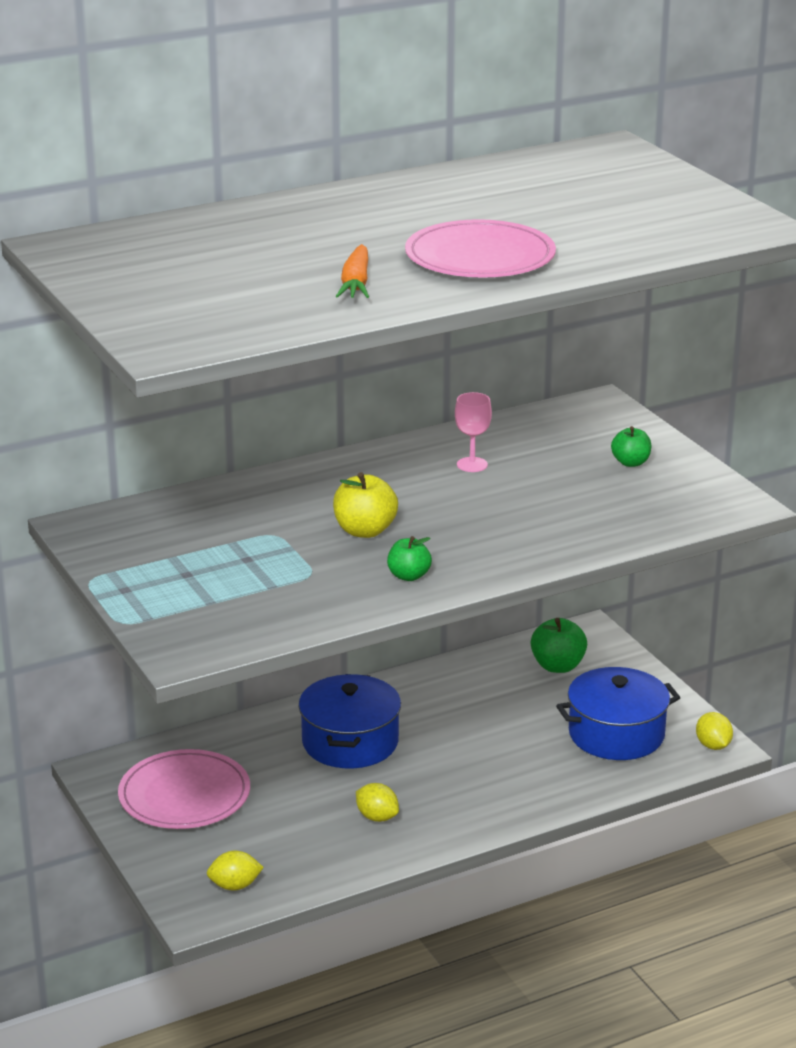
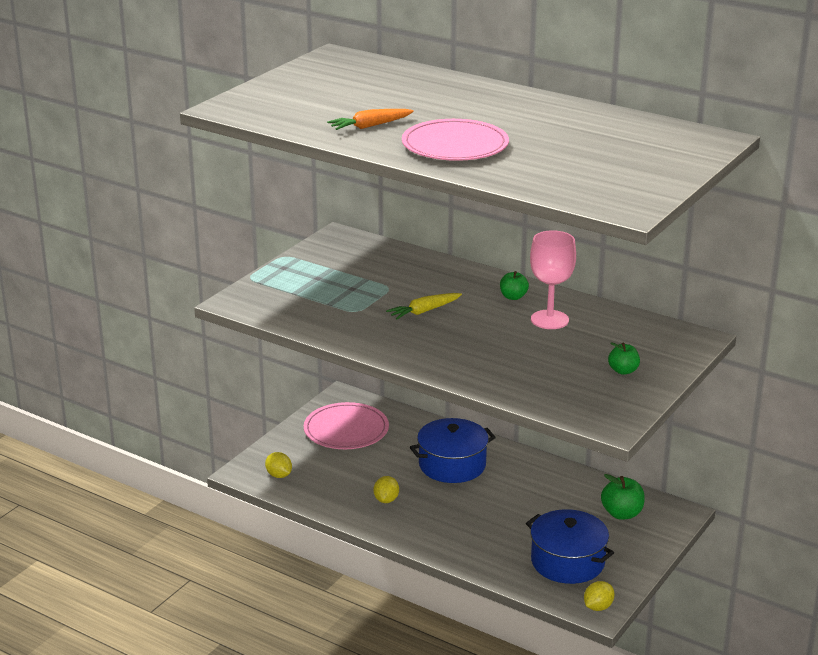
camera: 60 degrees right, 0 degrees up
yellow apple [333,472,398,538] -> yellow carrot [386,293,462,319]
green apple [387,536,432,581] -> green apple moved to [500,271,529,300]
pink goblet [455,392,492,472] -> pink goblet [530,230,576,329], size x1.67

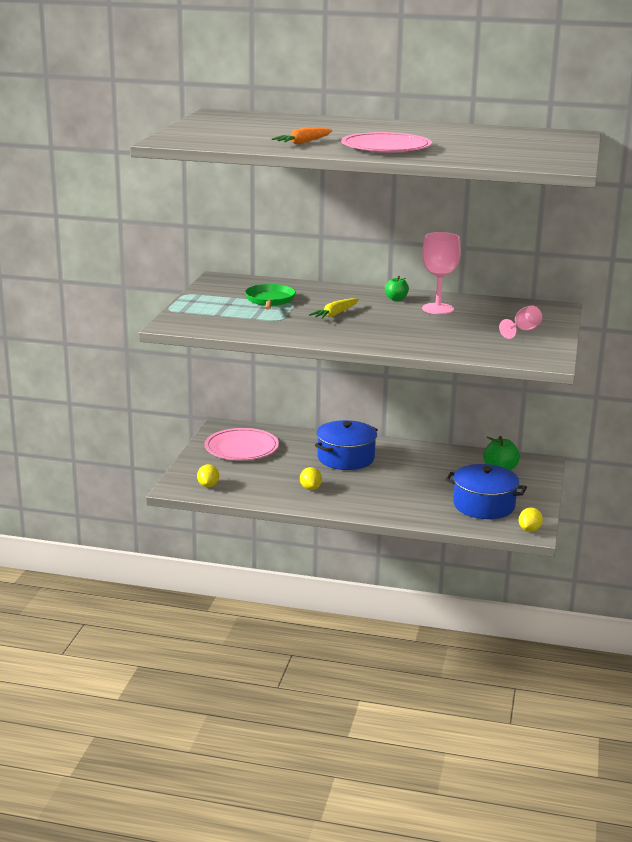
camera: 20 degrees left, 5 degrees down
yellow lemon [265,452,292,478] -> yellow lemon turned 60 degrees clockwise [197,464,219,487]
green apple [608,342,640,375] -> pink goblet [499,305,542,339]
none -> green pan [245,284,296,309]

